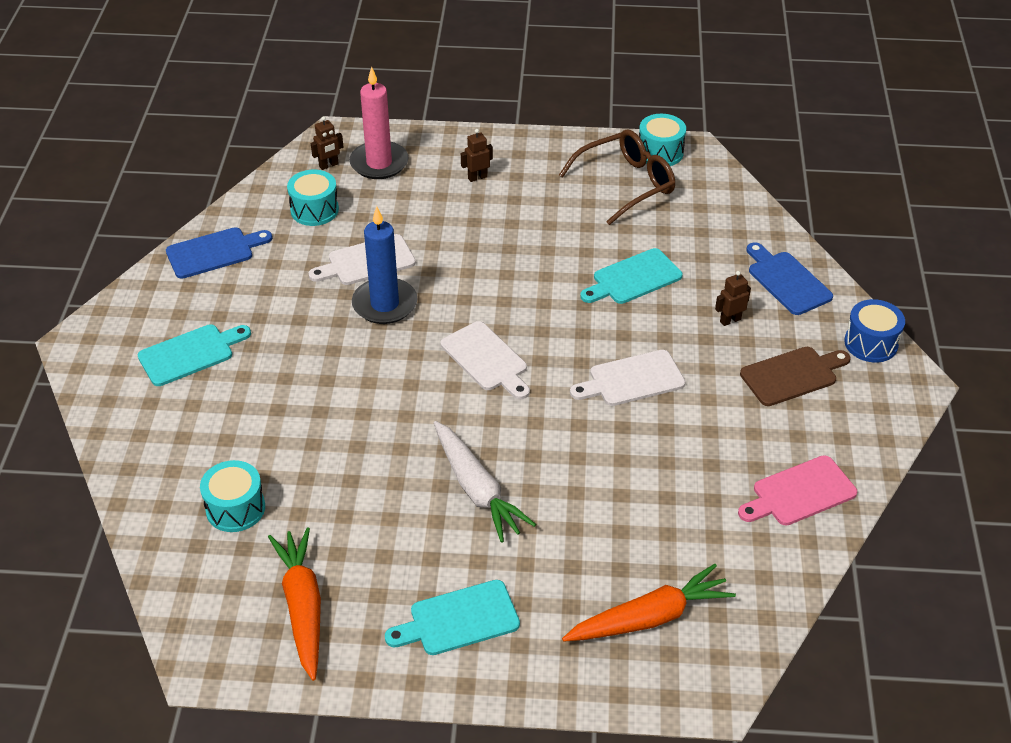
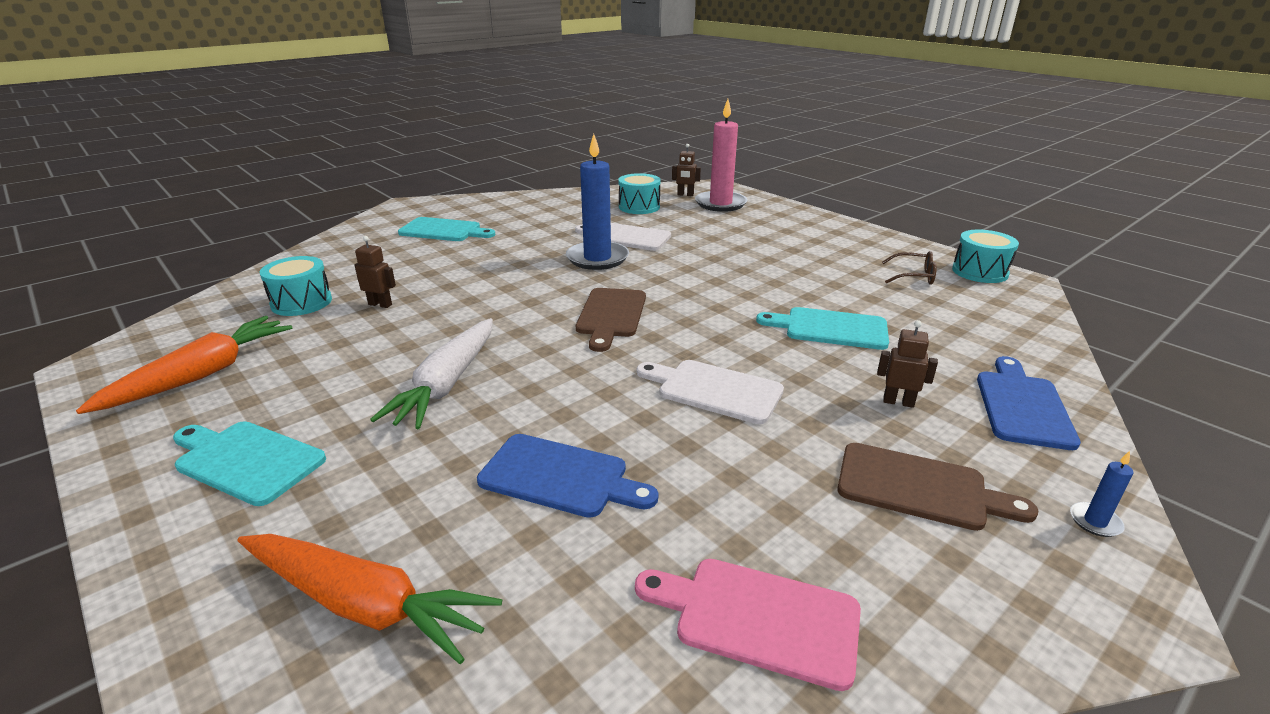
camera: 45 degrees right, 15 degrees down
blue cutting board [166,227,272,279] -> blue cutting board moved to [477,434,658,518]
white cutting board [441,321,530,399] -> brown cutting board [576,288,646,352]
brown robot [461,129,493,182] -> brown robot moved to [354,236,396,308]
brown glasses [559,129,675,225] -> brown glasses [882,251,937,284], size x0.51
blue drum [844,299,905,363] -> blue candle [1070,451,1134,537]

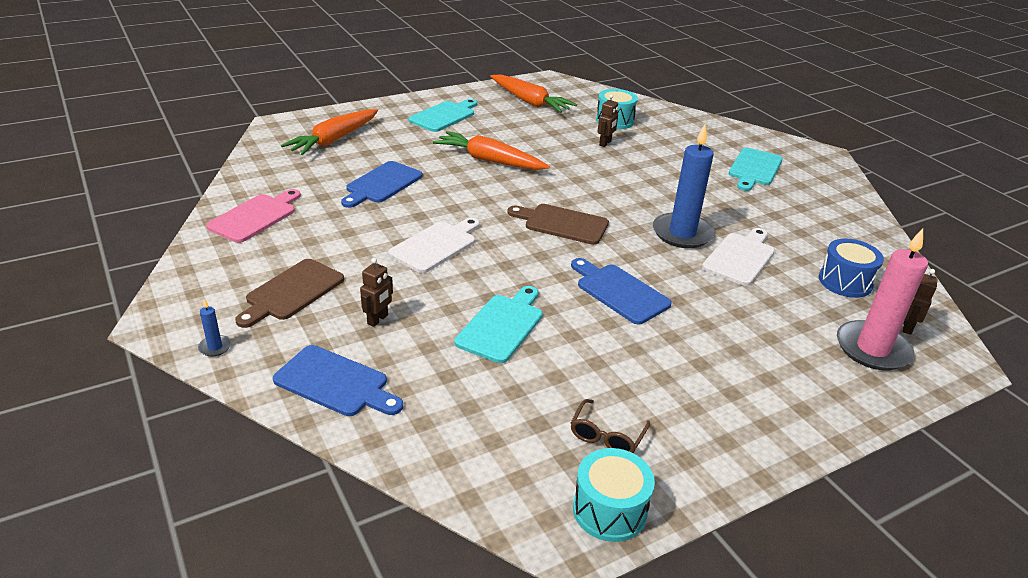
camera: 100 degrees right, 5 degrees up
white carrot [370,318,493,429] -> orange carrot [433,131,550,170]
turquoise drum [618,173,661,214] -> blue drum [819,239,884,298]
none -> blue cutting board [571,258,672,324]

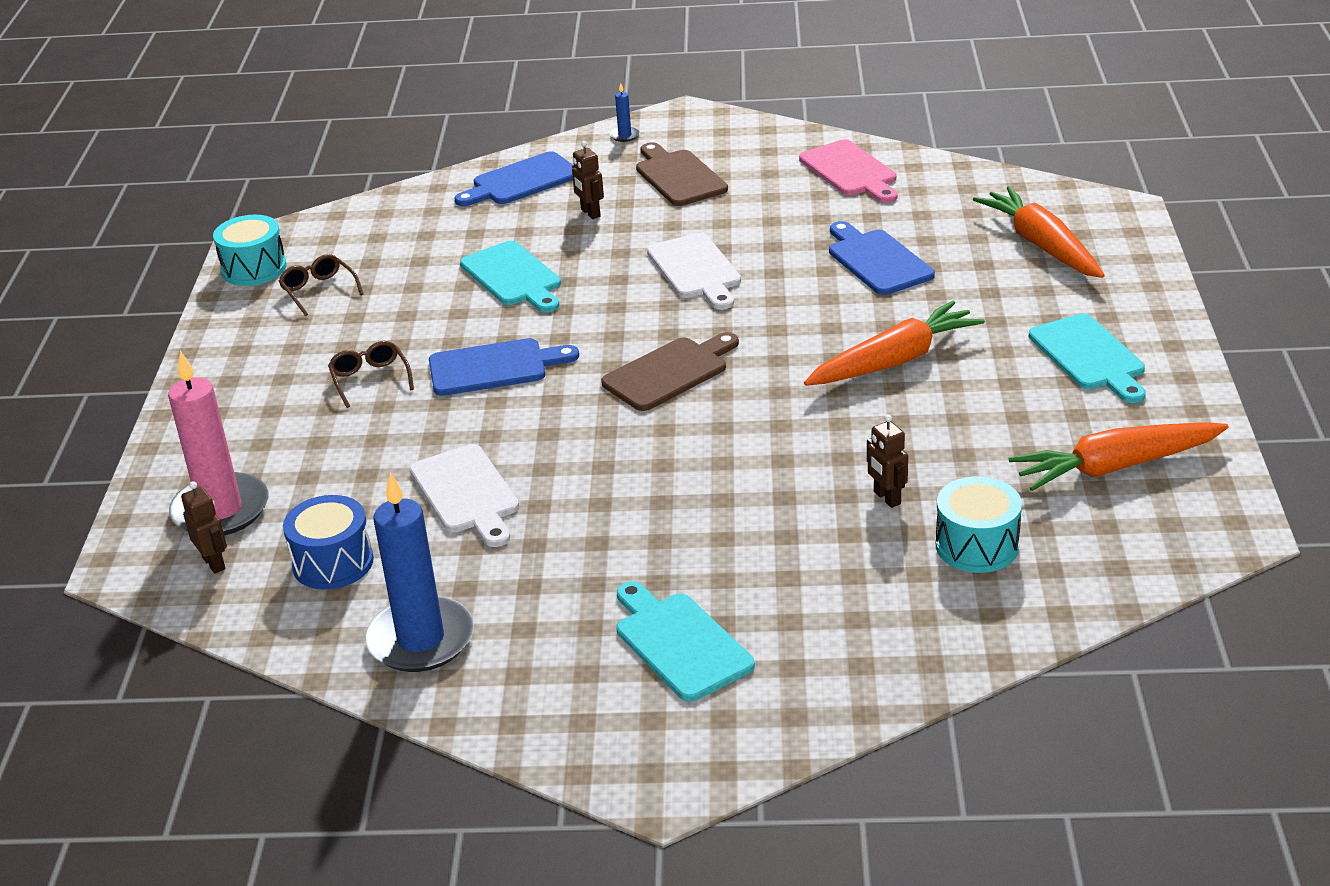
camera: 125 degrees right, 0 degrees up
blue candle [653,124,715,248] -> blue candle moved to [365,472,474,672]
none -> brown glasses [328,341,414,408]

